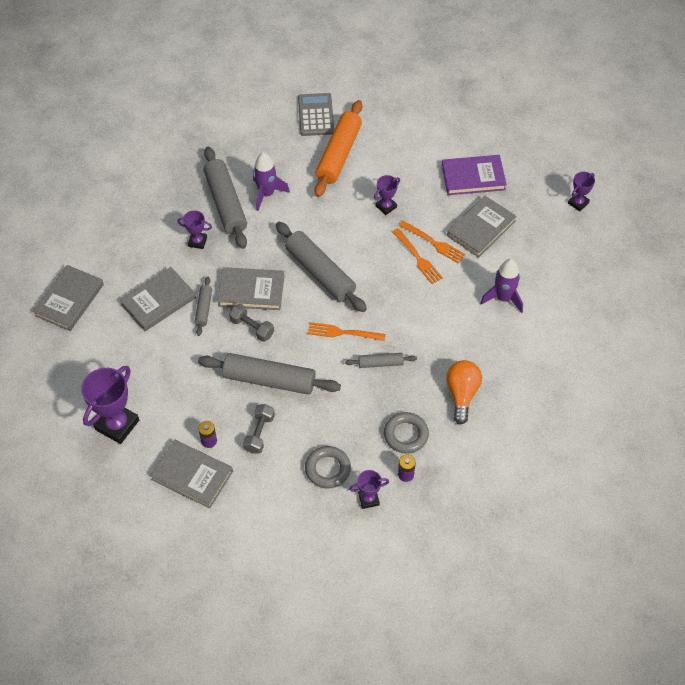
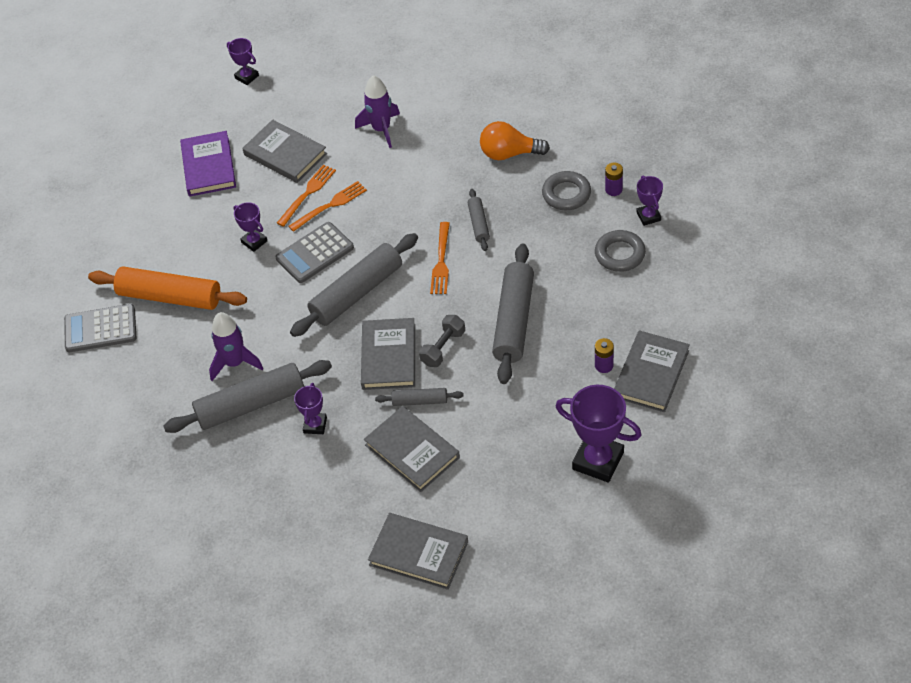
camera: 90 degrees left, 5 degrees down
grey dumbbell [243,404,275,454] -> none
none -> grey calculator [276,222,354,283]

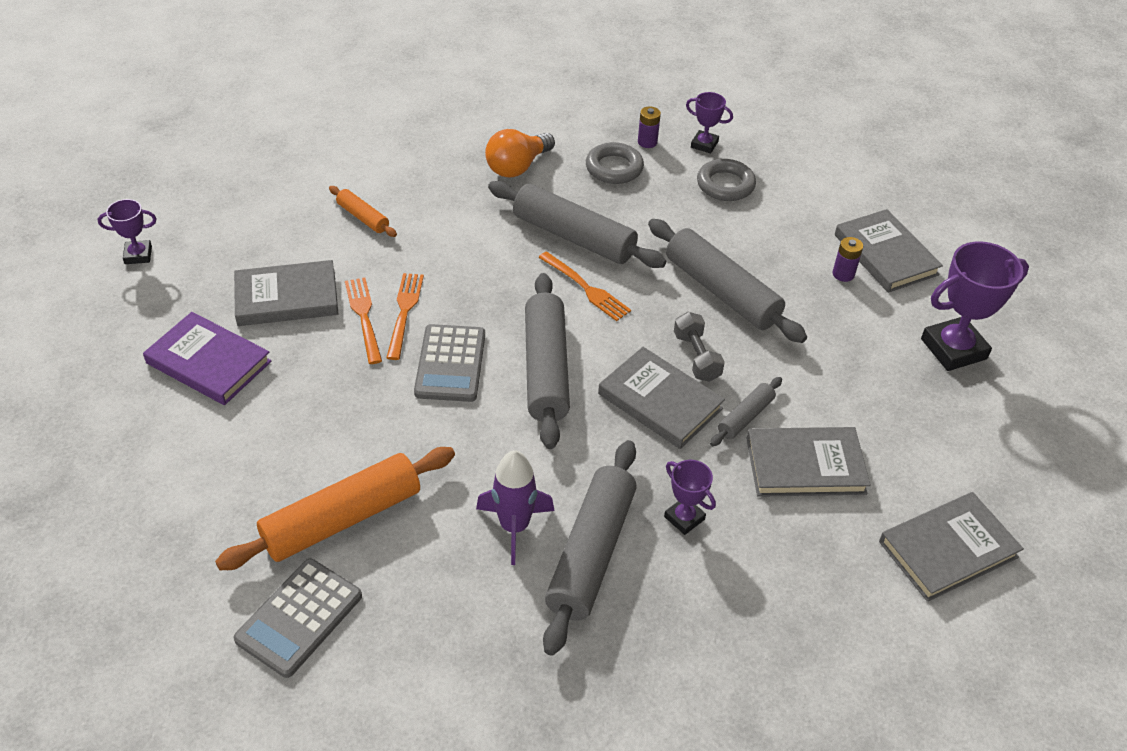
camera: 55 degrees left, 5 degrees down
purple trophy [233,202,267,252] -> none
purple rocket [355,75,400,148] -> orange rolling pin [329,186,397,237]
grey rolling pin [468,189,490,251] -> grey rolling pin [488,181,666,268], size x2.01

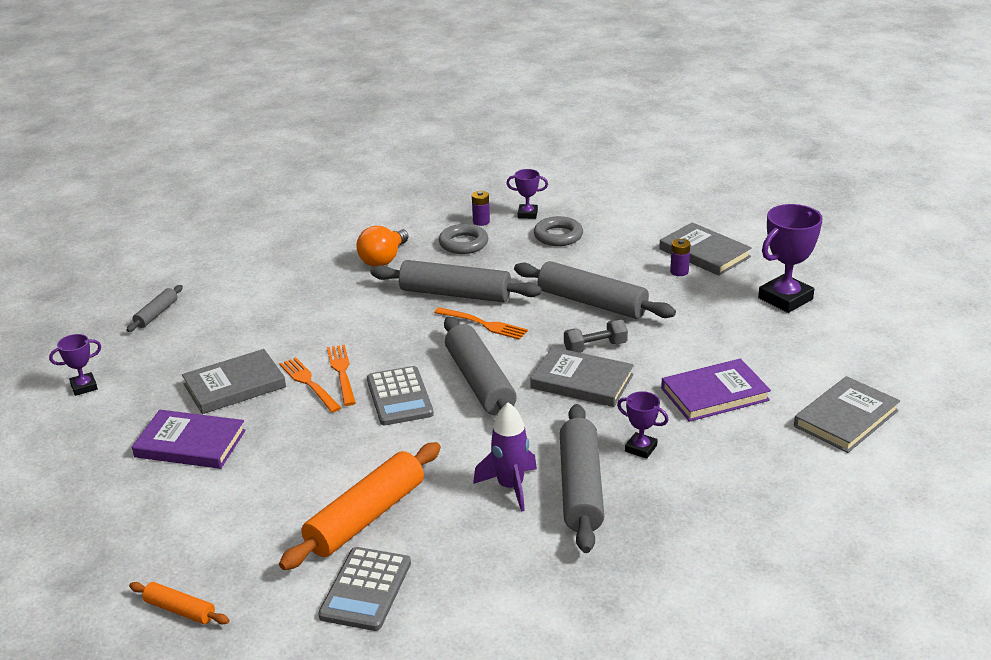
camera: 15 degrees left, 15 degrees down
orange rolling pin [329,186,397,237] -> orange rolling pin moved to [129,582,229,624]
grey dumbbell [674,312,725,382] -> grey dumbbell turned 75 degrees counterclockwise [564,319,628,353]
grey rolling pin [710,377,782,446] -> grey rolling pin moved to [127,285,183,332]
grey book [746,427,871,497] -> purple book [661,358,771,422]

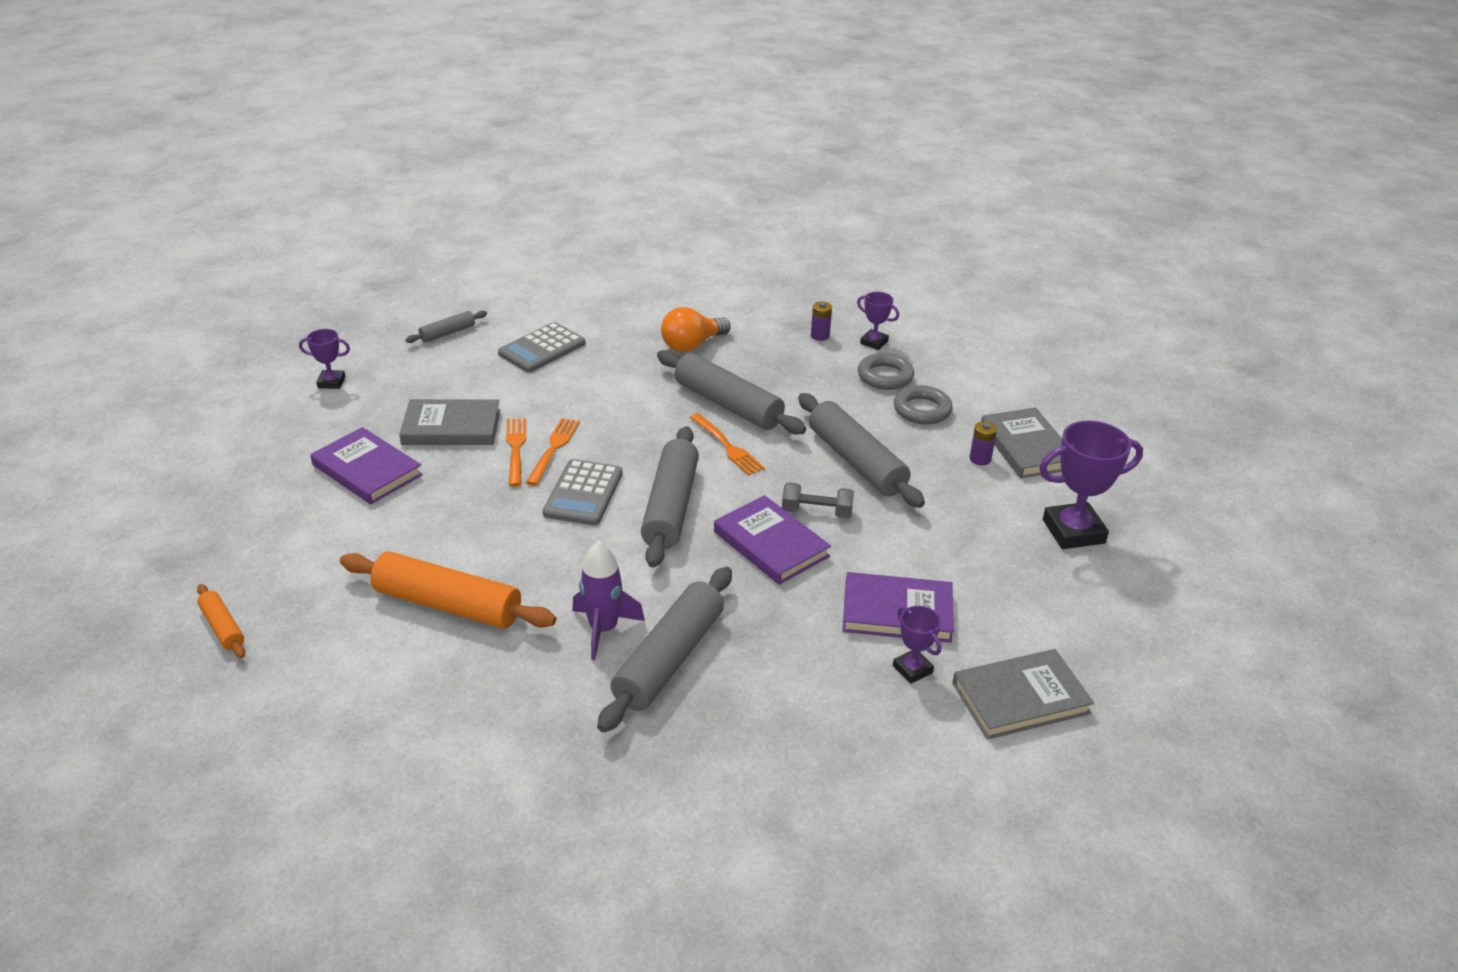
camera: 25 degrees right, 5 degrees up
orange rolling pin [279,442,441,570] -> orange rolling pin turned 45 degrees clockwise [340,551,556,629]
grey calculator [318,547,411,631] -> grey calculator moved to [498,322,586,372]
grey ring [439,224,488,254] -> grey ring moved to [894,385,953,424]
grey book [530,347,634,407] -> purple book [714,495,831,585]
purple trophy [617,391,669,459] -> purple trophy moved to [893,606,941,684]

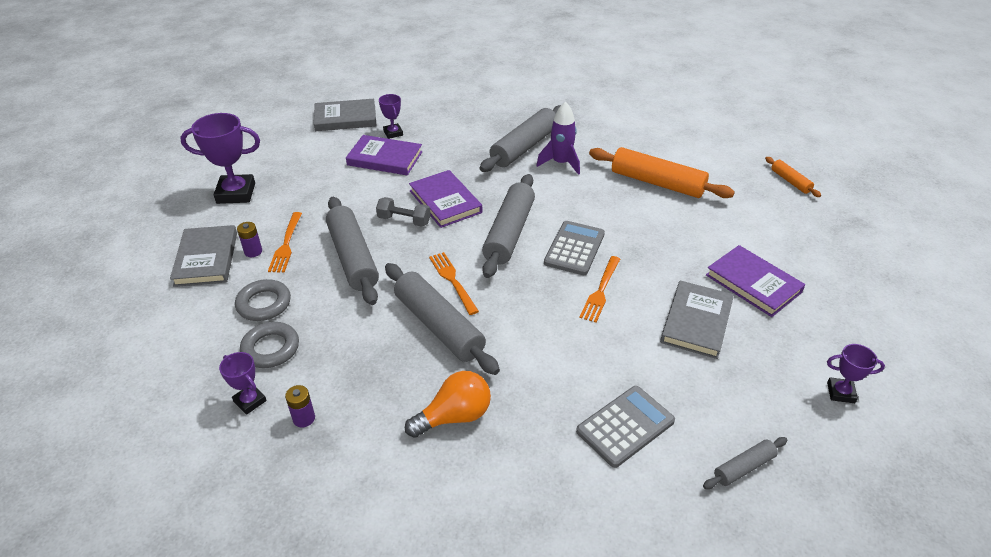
camera: 170 degrees left, 5 degrees up
grey book [399,399,500,445] -> grey book turned 75 degrees counterclockwise [660,281,734,359]
orange fork [506,418,526,487] -> orange fork moved to [268,212,302,273]

